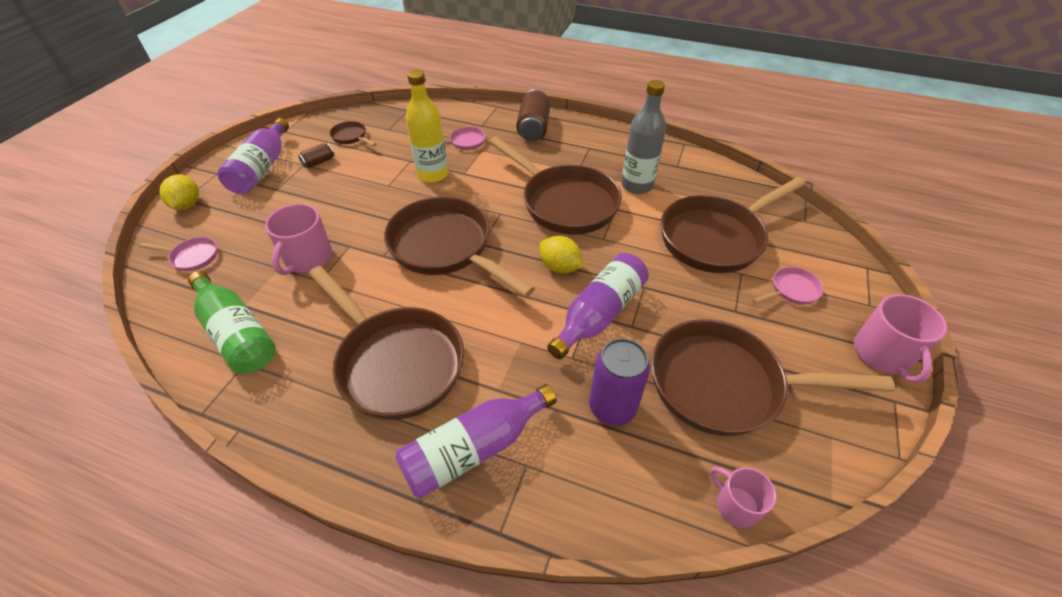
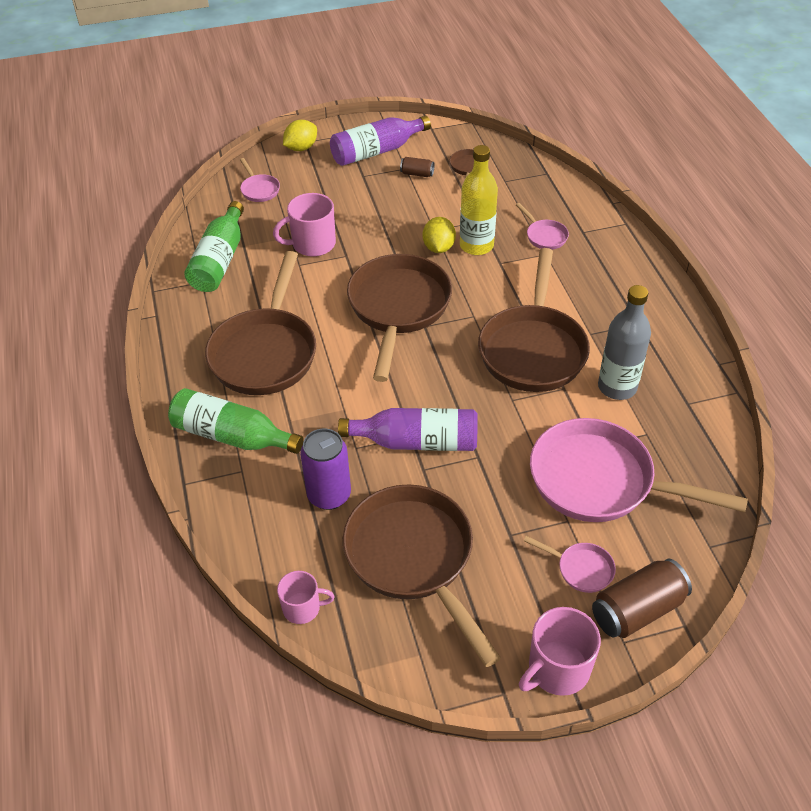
camera: 55 degrees right, 0 degrees up
purple bottle [395,384,557,498] -> green bottle [168,388,304,454]
brown can [516,89,550,141] -> brown can moved to [592,559,692,638]
yellow lemon [540,236,583,274] -> yellow lemon moved to [423,217,456,253]
brown pan [661,177,806,273] -> pink pan [530,418,748,522]
pink mug [710,467,776,528] -> pink mug turned 75 degrees clockwise [277,571,335,624]

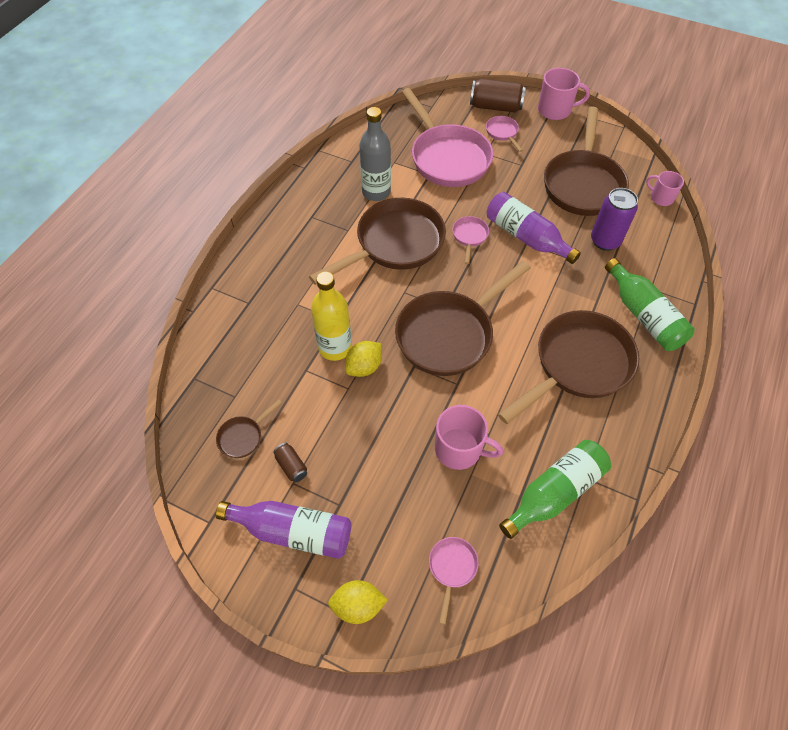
camera: 140 degrees left, 10 degrees up
pink pan [516,203,569,250] -> pink pan moved to [452,216,489,264]

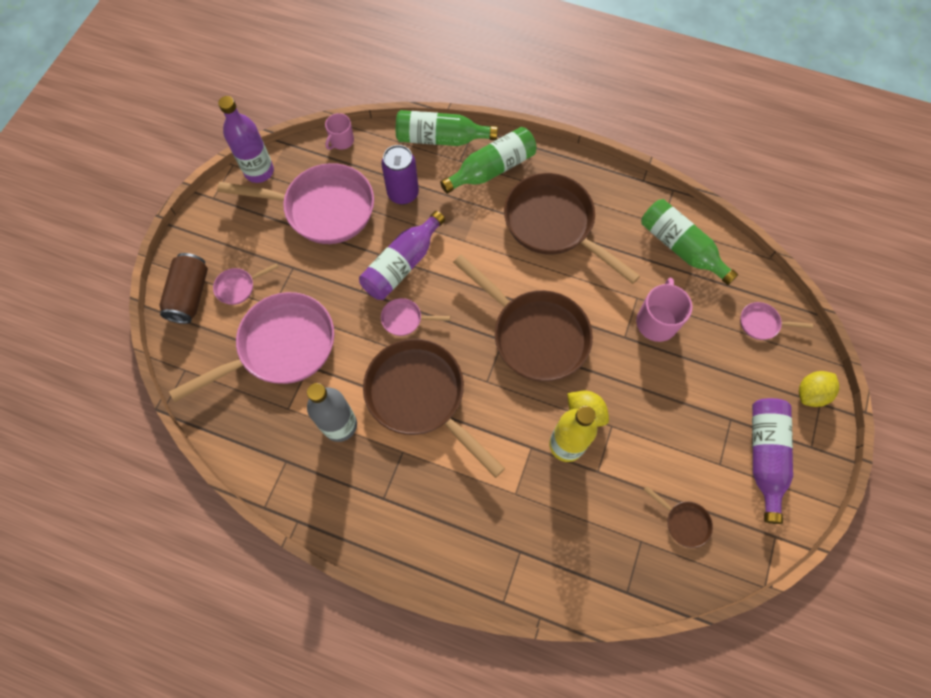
camera: 95 degrees left, 10 degrees up
brown can [273,443,307,482] -> none
yellow lemon [328,580,388,624] -> yellow lemon turned 60 degrees clockwise [799,371,839,407]
pink mug [538,68,590,120] -> none
brown pan [544,106,629,216] -> pink pan [217,163,374,244]
none -> purple bottle [218,96,274,183]
none -> green bottle [396,110,498,146]

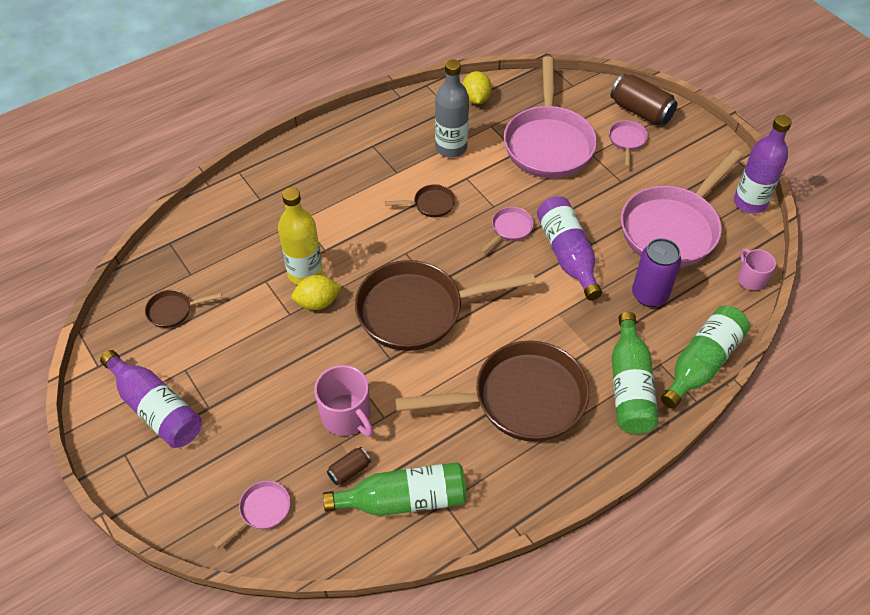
camera: 125 degrees right, 15 degrees down
brown pan [363,339,505,478] -> brown pan [385,184,455,217], size x0.42
yellow lemon [799,371,839,407] -> yellow lemon moved to [462,71,492,104]
none -> brown can [327,447,371,485]

